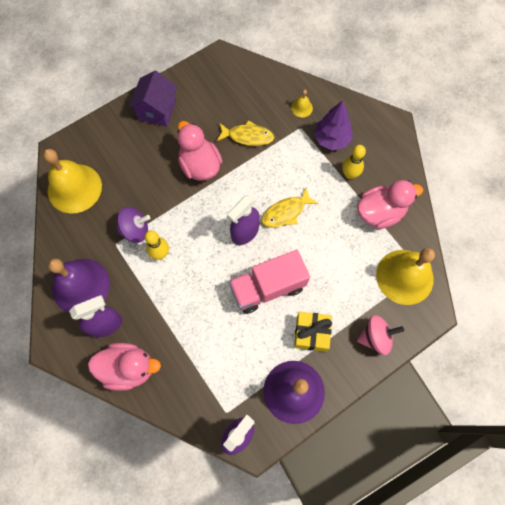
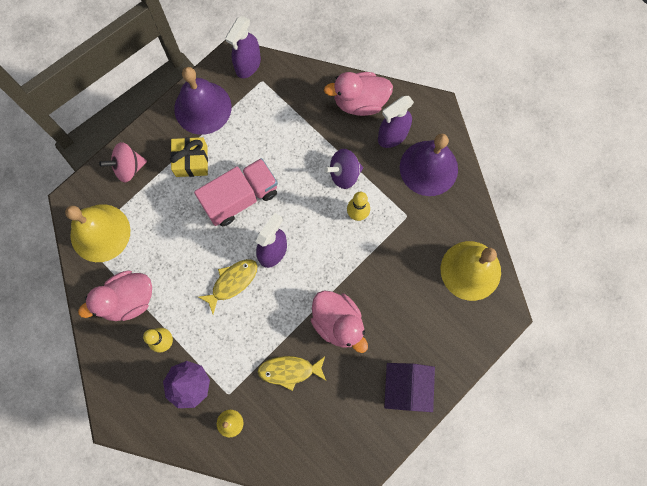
camera: 170 degrees right, 5 degrees up
purple spinning top [116,207,150,243] -> purple spinning top moved to [324,149,363,189]

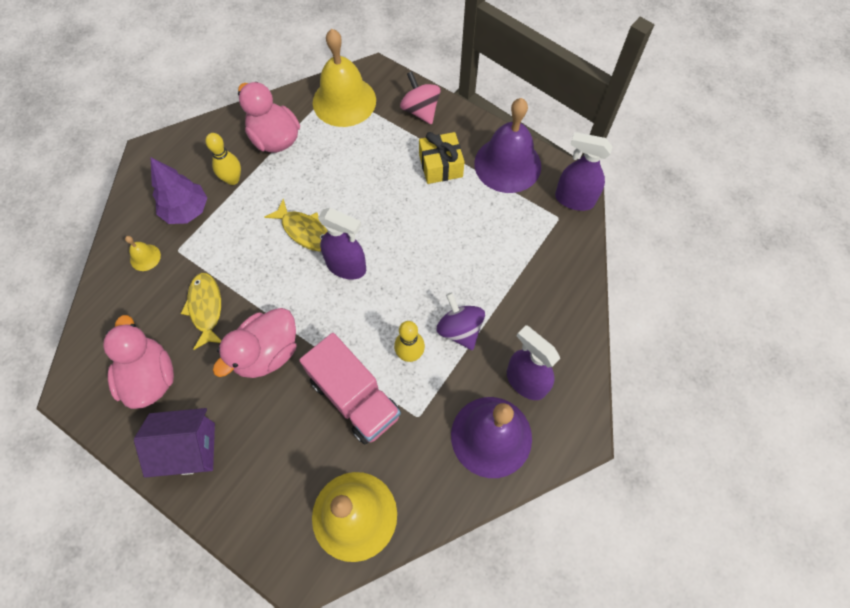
camera: 80 degrees right, 10 degrees down
pink truck [194,158,278,226] -> pink truck moved to [299,333,401,444]
pink duck [324,72,393,116] -> pink duck moved to [103,315,174,409]

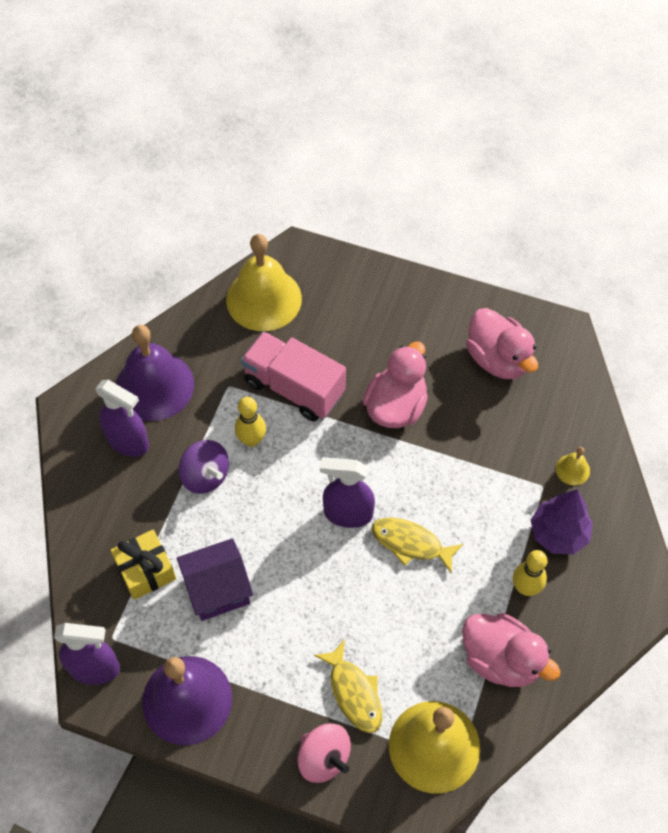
camera: 165 degrees right, 5 degrees down
purple house [134,408,215,478] -> purple house moved to [177,538,253,621]
yellow fish [181,273,221,350] -> yellow fish moved to [314,640,382,733]
yellow gift [419,132,465,184] -> yellow gift moved to [110,529,176,600]

